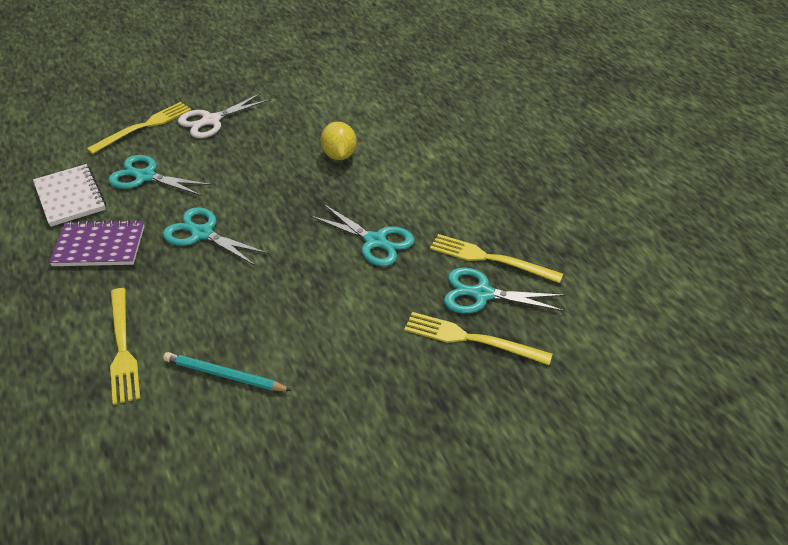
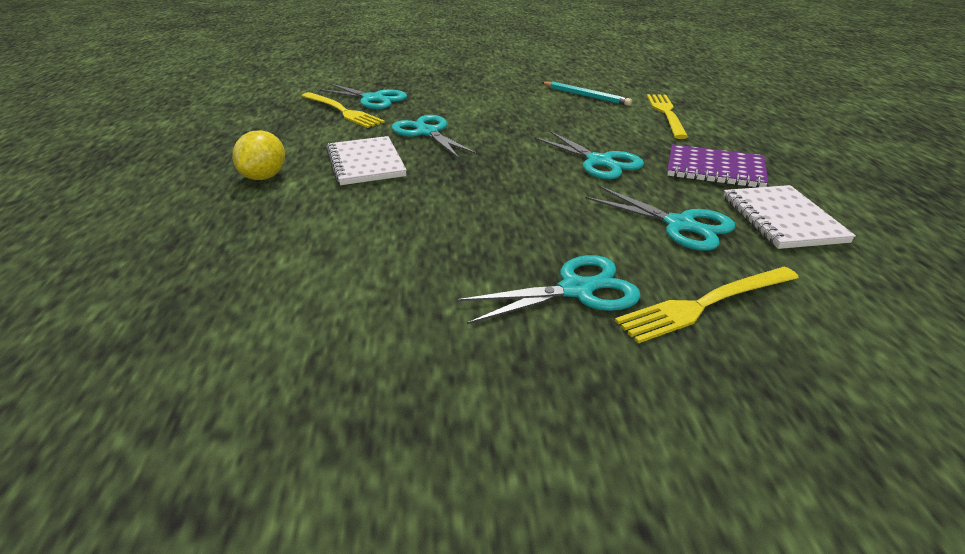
camera: 160 degrees left, 10 degrees down
white scissors [178,93,270,138] -> turquoise scissors [456,255,641,324]
yellow lemon [320,122,357,160] -> yellow lemon moved to [232,130,285,180]
yellow fork [404,312,553,365] -> none
none -> white notebook [326,136,407,185]

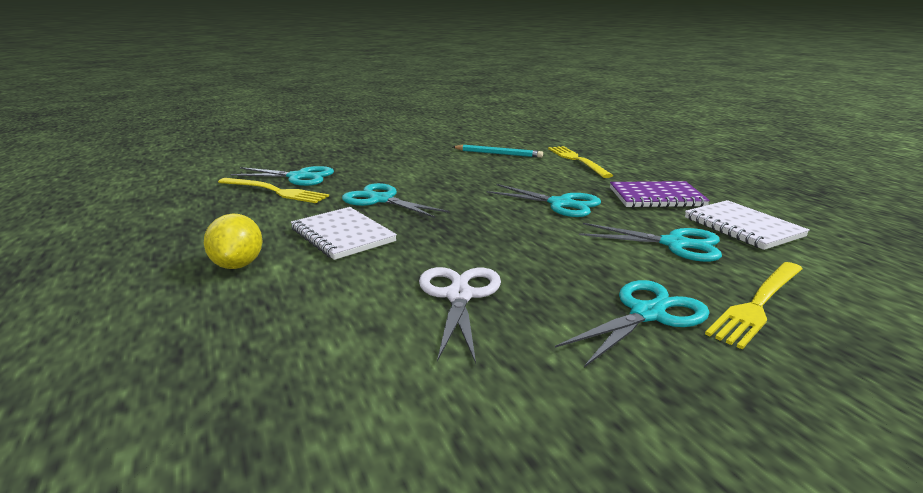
camera: 20 degrees left, 10 degrees down
none -> white scissors [419,267,501,363]

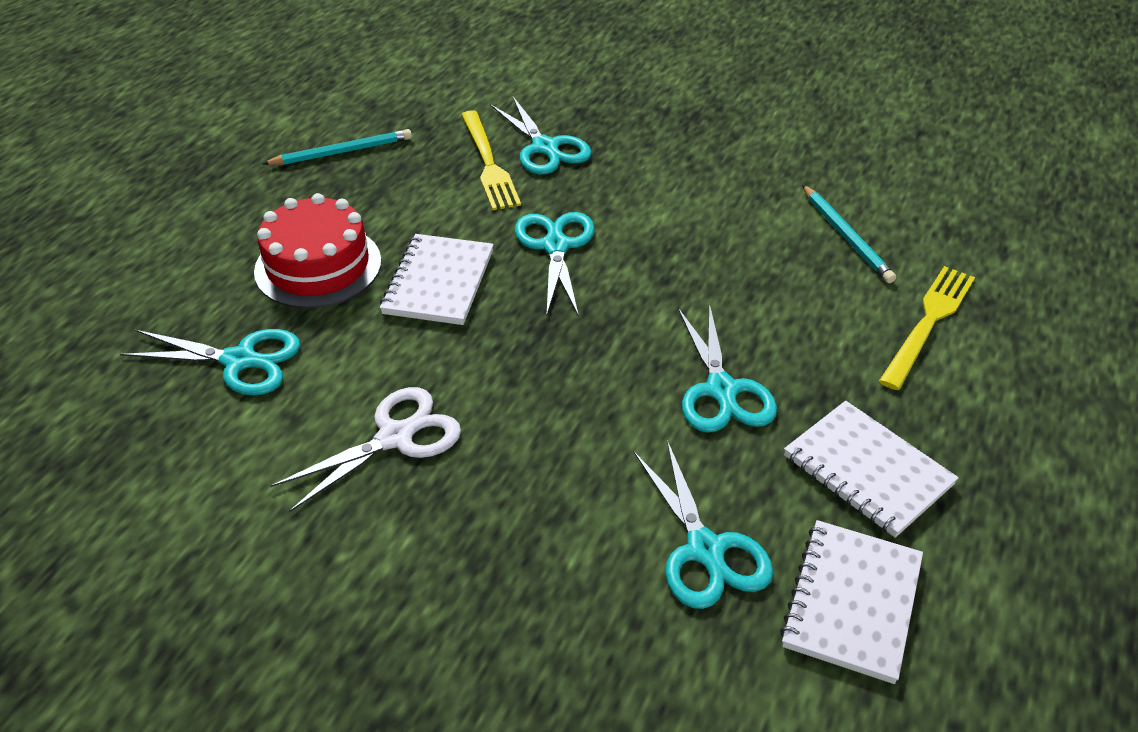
camera: 50 degrees right, 20 degrees up
yellow lemon [204,213,263,269] -> red cake [254,193,381,309]
turquoise scissors [555,280,709,367] -> turquoise scissors moved to [120,329,300,395]
purple notebook [610,181,710,208] -> white notebook [784,401,959,538]
yellow fork [705,262,803,349] -> none
none -> turquoise pencil [262,129,412,165]

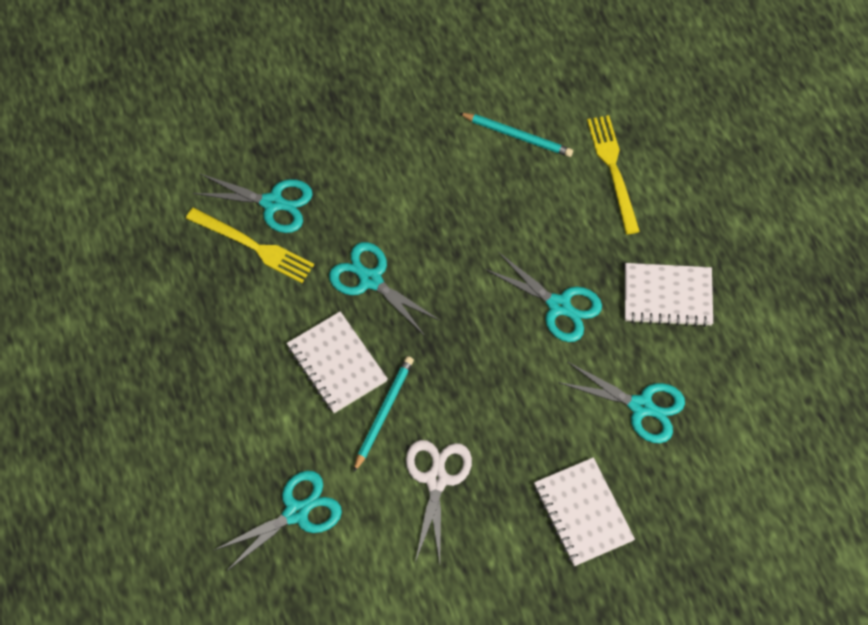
camera: 45 degrees left, 20 degrees up
red cake [254,193,381,309] -> none
turquoise pencil [262,129,412,165] -> turquoise pencil moved to [353,356,414,473]
white notebook [780,520,923,684] -> white notebook moved to [534,457,635,566]

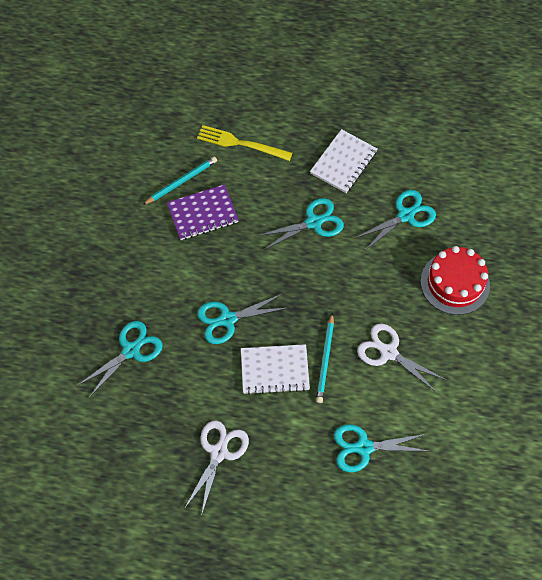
camera: 60 degrees left, 0 degrees up
yellow fork [186,208,314,283] -> none
turquoise scissors [213,471,342,571] -> turquoise scissors turned 90 degrees counterclockwise [334,424,428,472]
turquoise pencil [353,356,414,473] -> turquoise pencil turned 135 degrees counterclockwise [316,313,334,403]
white notebook [534,457,635,566] -> red cake [421,246,490,315]
none -> purple notebook [167,184,239,240]
none -> white scissors [184,420,249,516]

